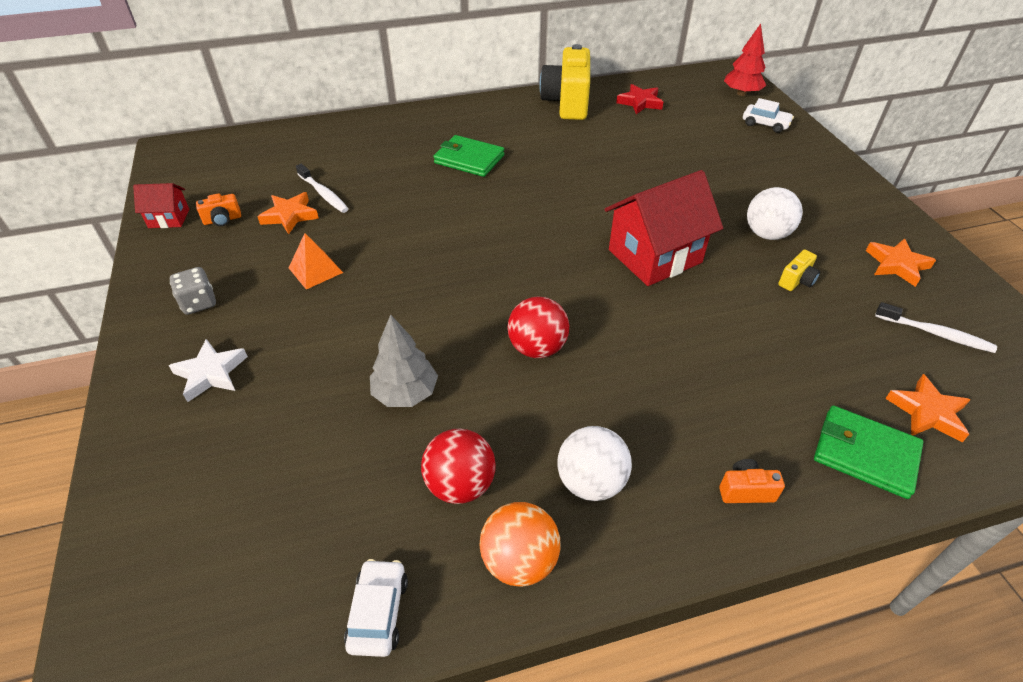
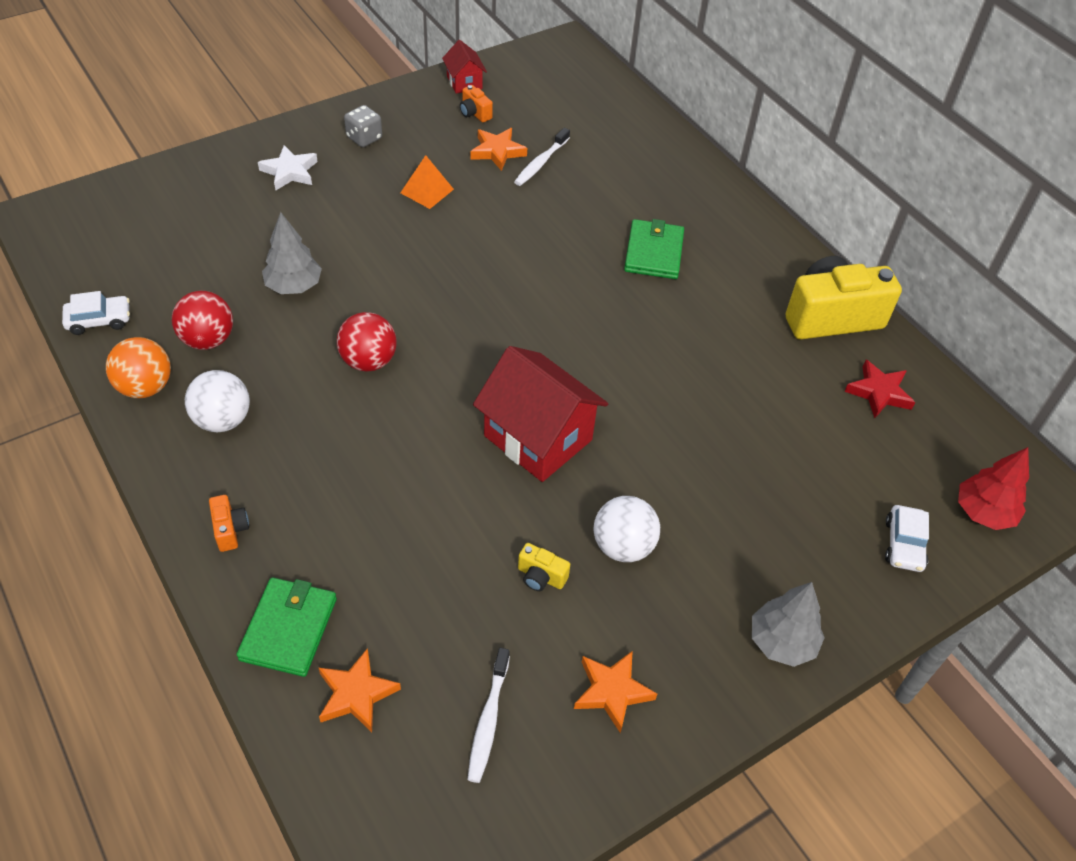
camera: 70 degrees right, 5 degrees up
none -> grey tree [752,582,825,667]

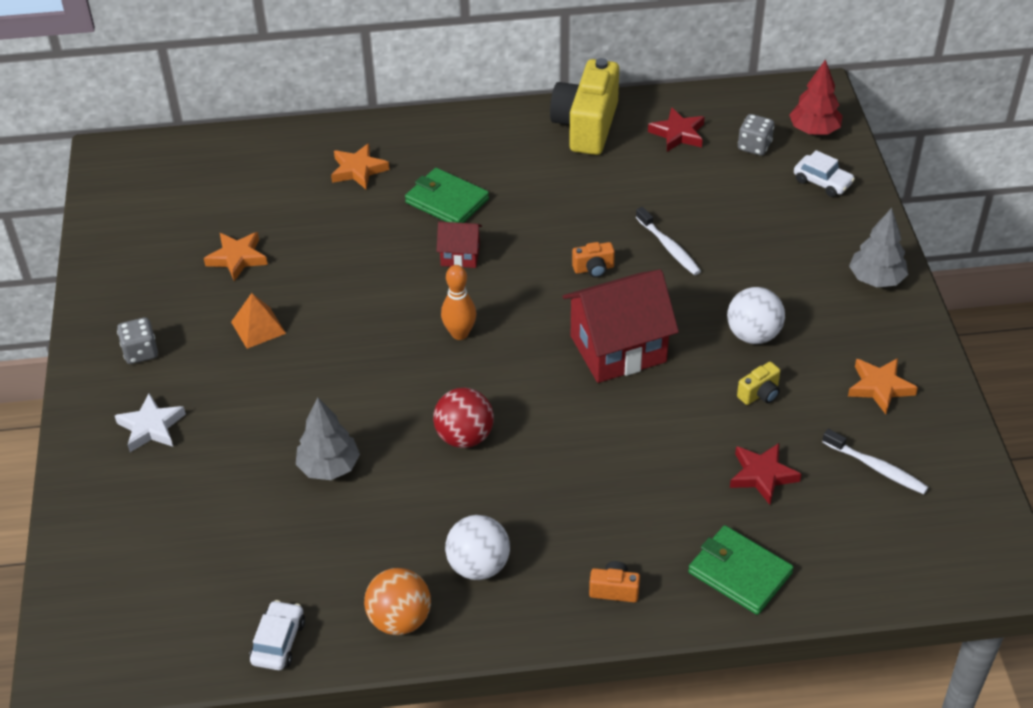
camera: 60 degrees left, 5 degrees down
red ball [172,291,233,350] -> none
orange star [319,648,401,732] -> orange star moved to [331,143,390,189]
red house [442,40,487,94] -> red house moved to [437,222,482,268]
orange camera [460,85,493,122] -> orange camera moved to [572,242,615,278]
white toothbrush [514,128,570,186] -> white toothbrush moved to [636,207,701,275]
none -> orange bowling pin [441,265,476,340]
none -> red star [730,443,801,505]
none -> grey dice [738,114,774,156]

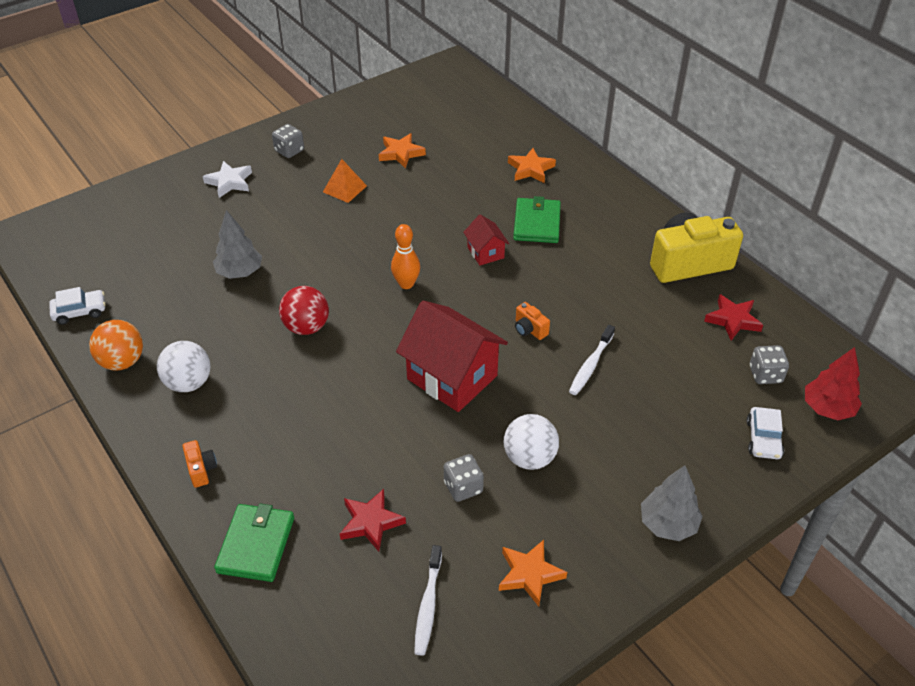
camera: 60 degrees right, 0 degrees up
yellow camera [737,362,780,405] -> grey dice [444,454,484,502]

